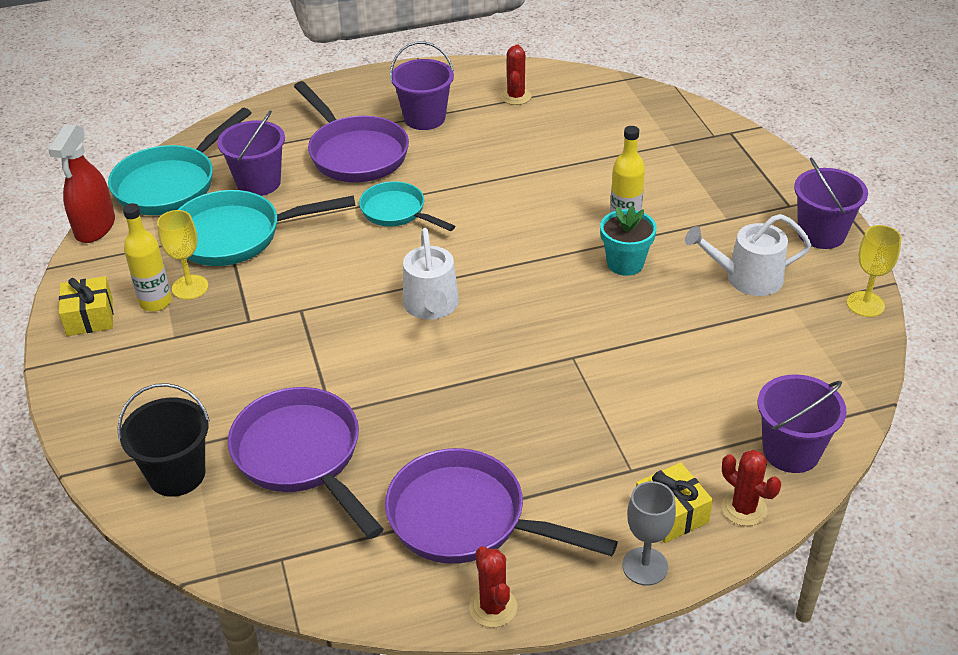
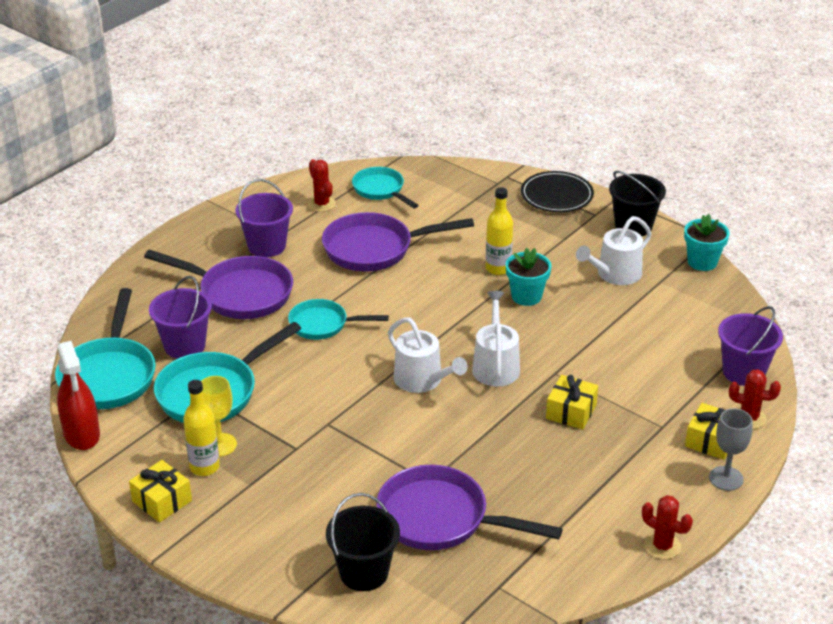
camera: 35 degrees left, 5 degrees down
purple pan [385,448,618,564] -> purple pan moved to [322,212,474,272]
purple bucket [794,158,868,249] -> black bucket [609,171,666,236]
yellow goblet [847,225,902,317] -> turquoise flower pot [684,214,729,271]
none -> turquoise pan [352,167,419,208]
none -> white watering can [472,291,520,387]
none -> black plate [521,171,594,212]
none -> yellow gift [546,375,598,430]

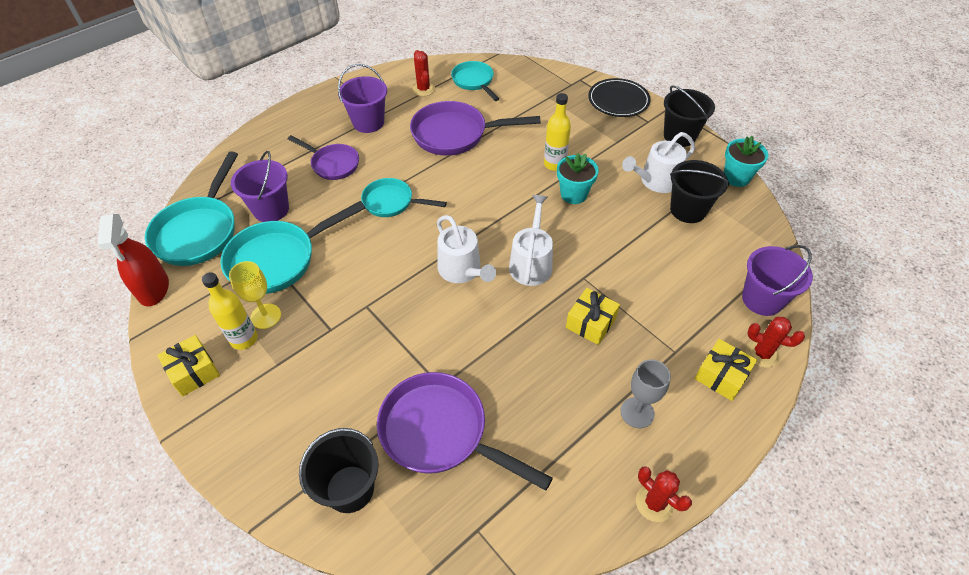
camera: 10 degrees right, 15 degrees up
purple pan [144,250,293,319] -> purple pan [288,135,359,180], size x0.62
grey goblet [709,408,753,491] -> grey goblet moved to [621,359,671,428]
none -> black bucket [670,160,729,223]

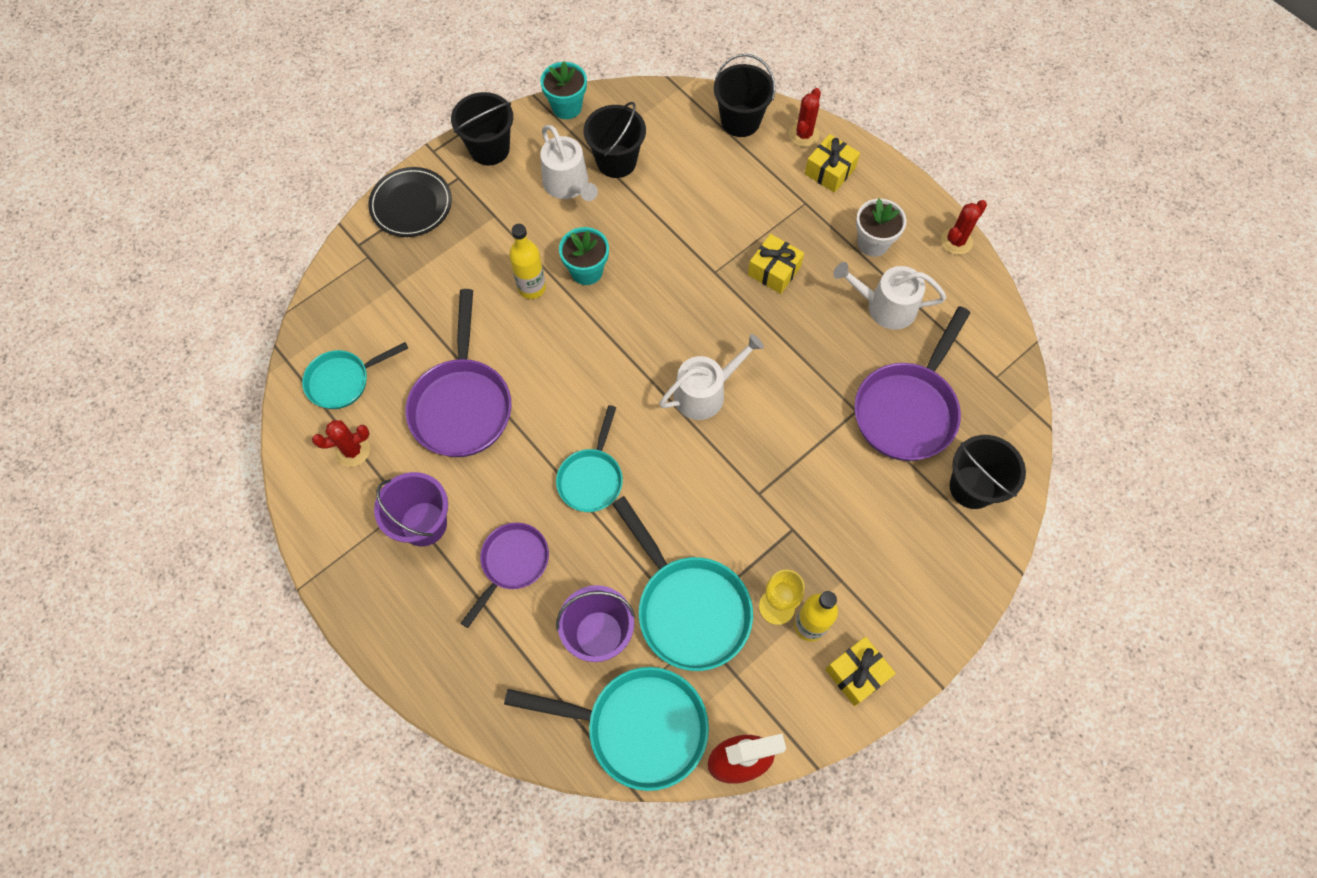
camera: 90 degrees left, 15 degrees up
white watering can [509,195,553,286] -> white watering can moved to [833,262,946,330]
grey goblet [621,359,671,428] -> white flower pot [856,199,906,257]
purple bucket [742,245,813,316] -> black bucket [714,54,775,137]

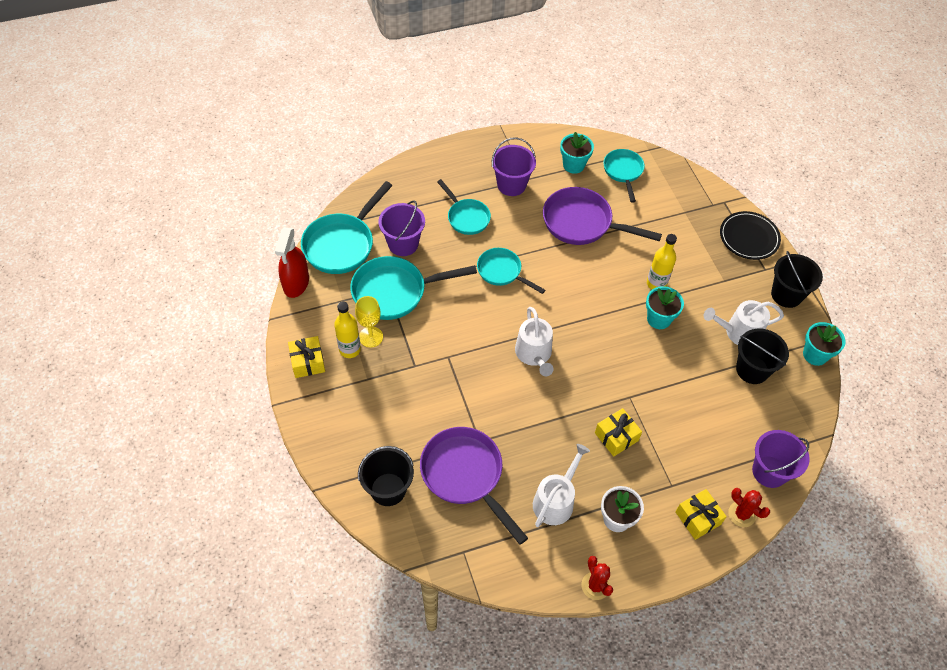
camera: 110 degrees right, 10 degrees down
red cactus [312,420,370,467] -> turquoise flower pot [560,132,594,174]
purple pan [461,523,549,628] -> turquoise pan [437,179,491,235]
black bucket [714,54,775,137] -> purple bucket [752,430,810,488]

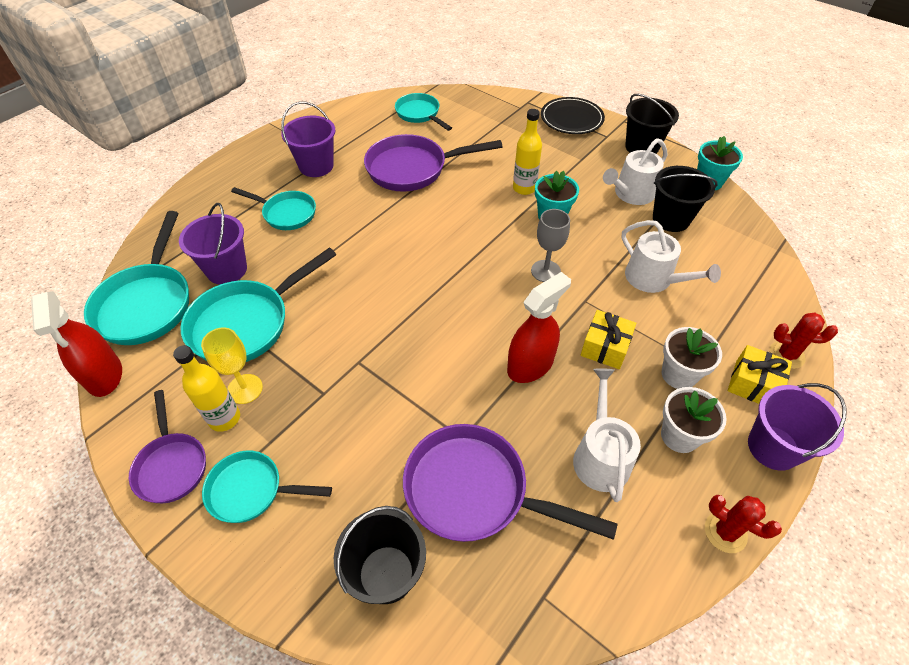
camera: 30 degrees left, 5 degrees down
yellow gift [288,336,325,378] -> purple pan [129,390,206,503]
turquoise pan [477,248,545,294] -> turquoise pan moved to [202,451,332,523]
white watering can [515,307,554,376] -> white watering can moved to [621,220,721,293]
turquoise flower pot [560,132,594,174] -> none
purple bucket [752,430,810,488] -> purple bucket moved to [748,383,847,471]
none -> red spray bottle [507,272,571,383]
none -> grey goblet [531,209,570,282]
none -> white flower pot [662,327,722,389]

